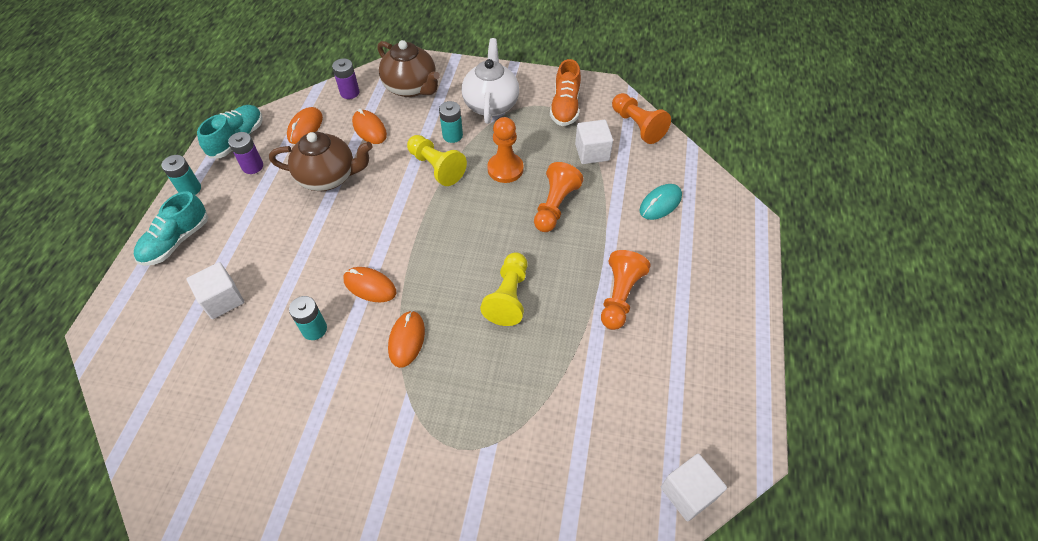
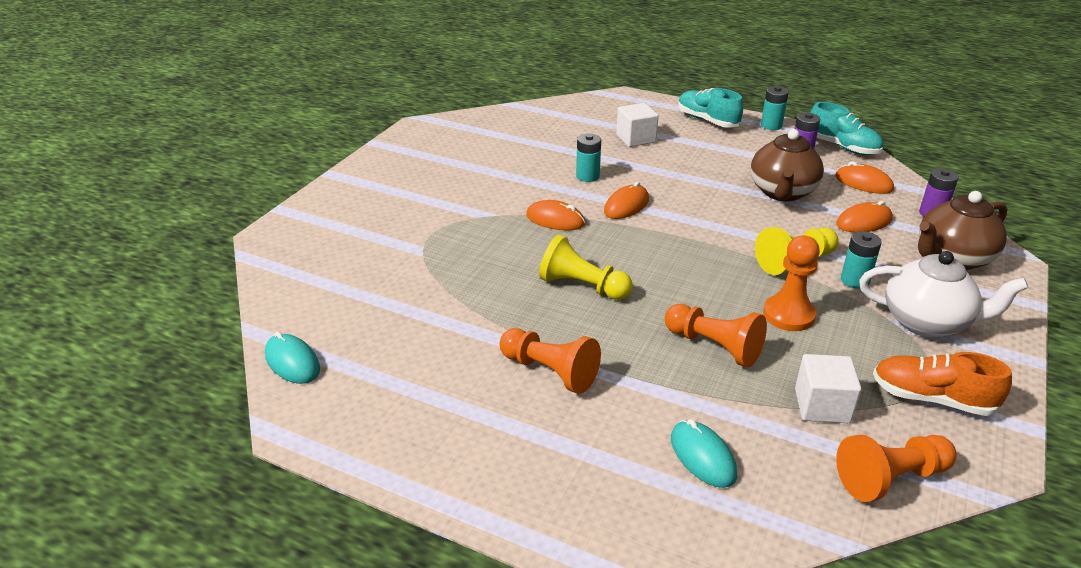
camera: 105 degrees right, 20 degrees down
white cube [661,454,727,521] -> turquoise mouse [265,332,320,384]

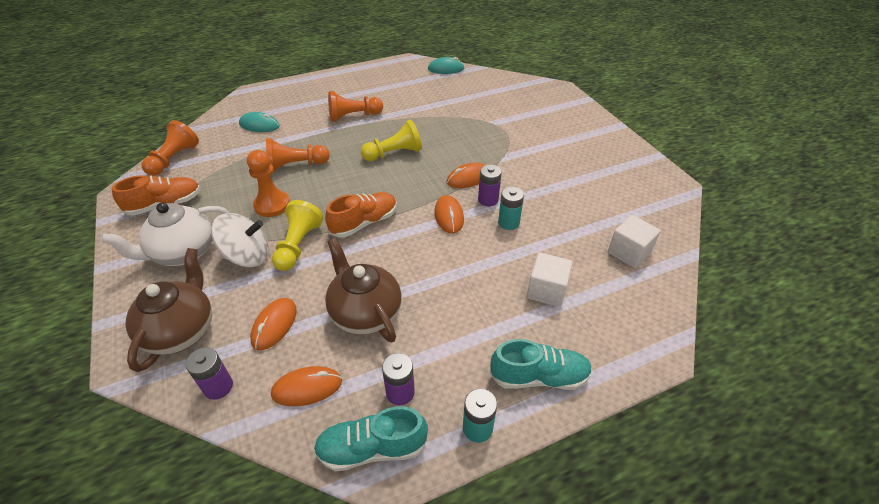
camera: 130 degrees right, 10 degrees up
white cube [795,354,861,423] -> white cube moved to [608,215,661,268]
turquoise battery [841,231,882,289] -> white spinning top [211,213,269,267]
none -> orange shoe [325,192,397,238]
none -> purple battery [478,164,502,206]

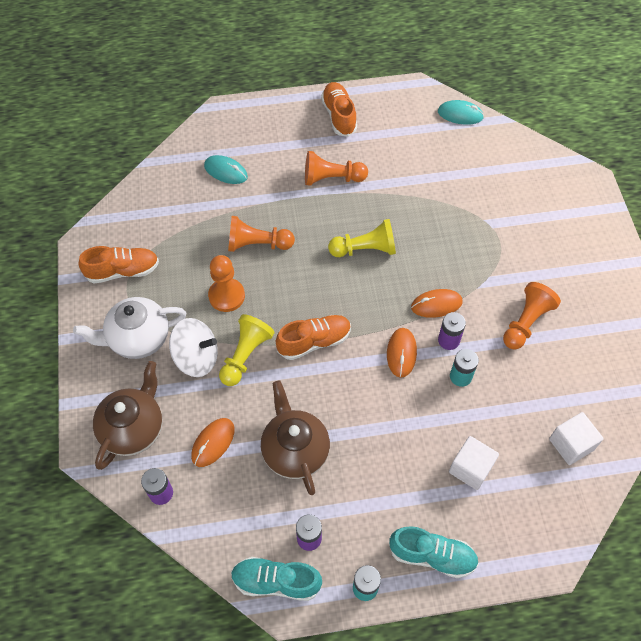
camera: 15 degrees right, 15 degrees up
orange pawn [142,120,199,176] -> orange pawn moved to [503,282,561,350]
orange mouse [271,366,342,406] -> none
none -> orange shoe [321,82,357,137]

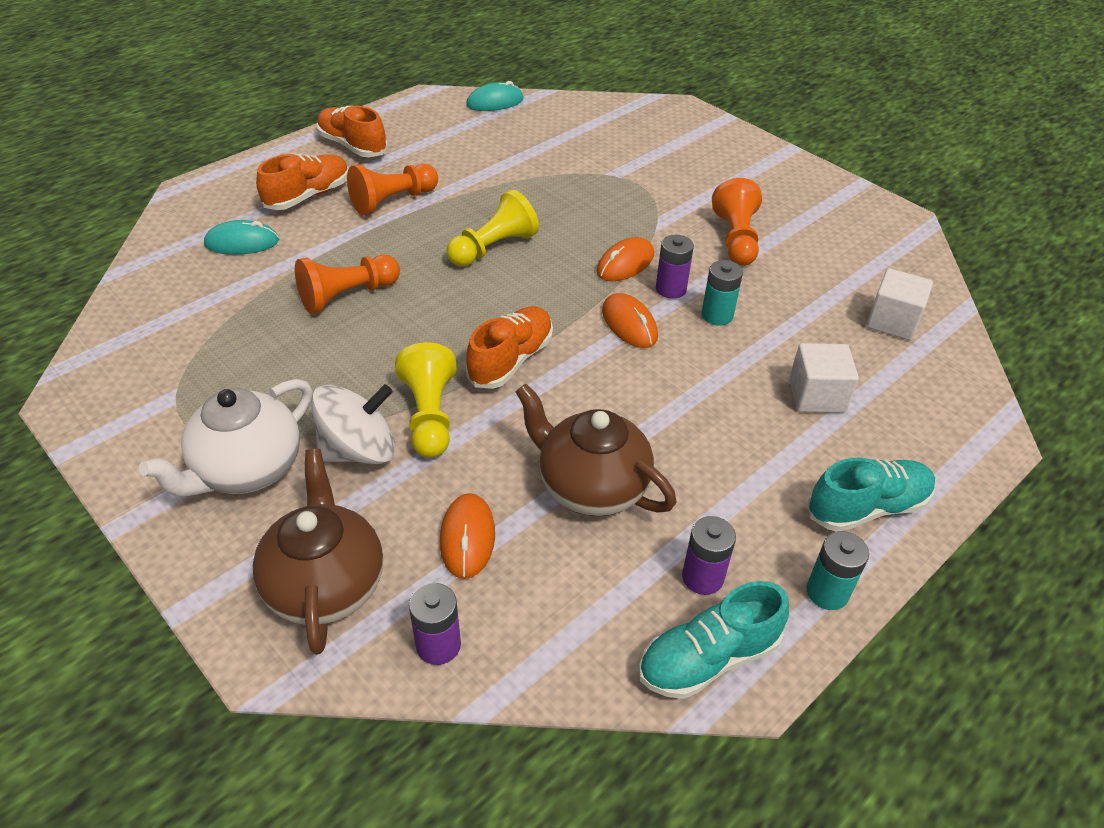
camera: 35 degrees left, 15 degrees down
orange shoe [79,246,159,283] -> orange shoe moved to [256,154,349,210]
orange pawn [208,255,245,312] -> none

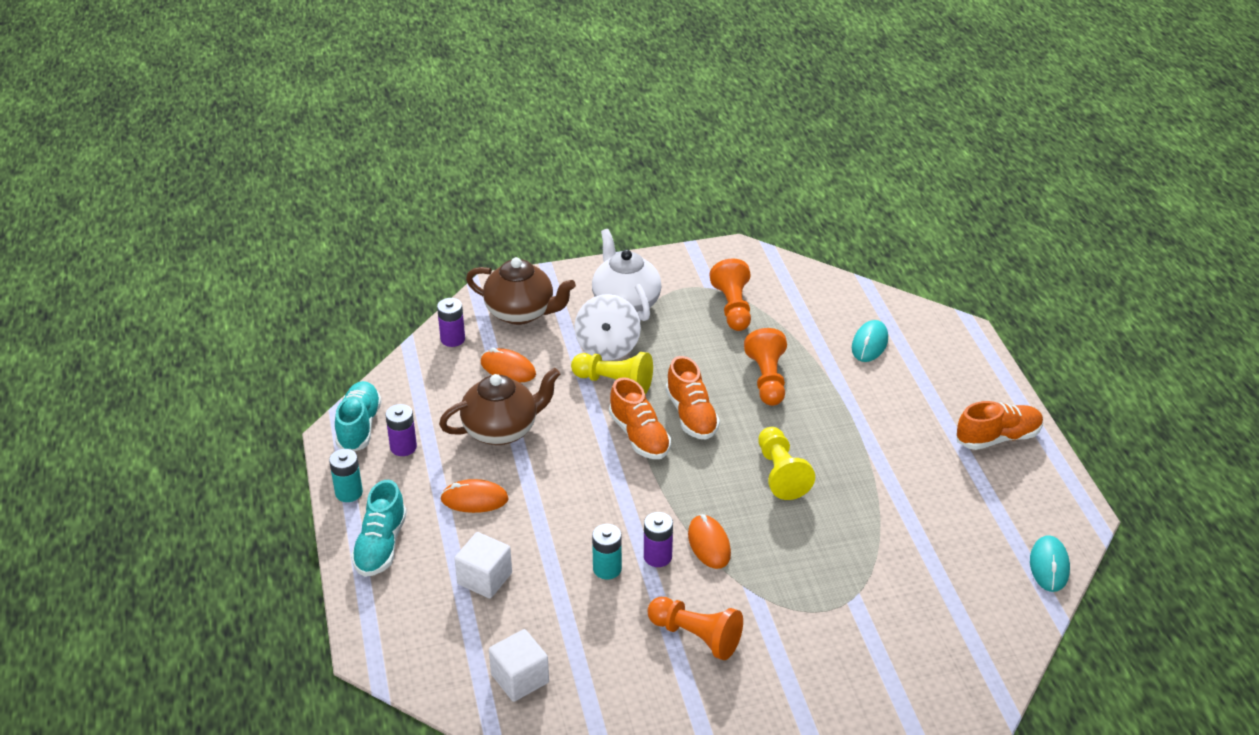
camera: 120 degrees right, 5 degrees down
orange shoe [256,154,349,210] -> orange shoe moved to [666,356,720,440]
orange pawn [347,164,438,215] -> orange pawn moved to [709,258,751,331]
orange mouse [602,293,658,348] -> orange mouse moved to [440,479,509,513]

